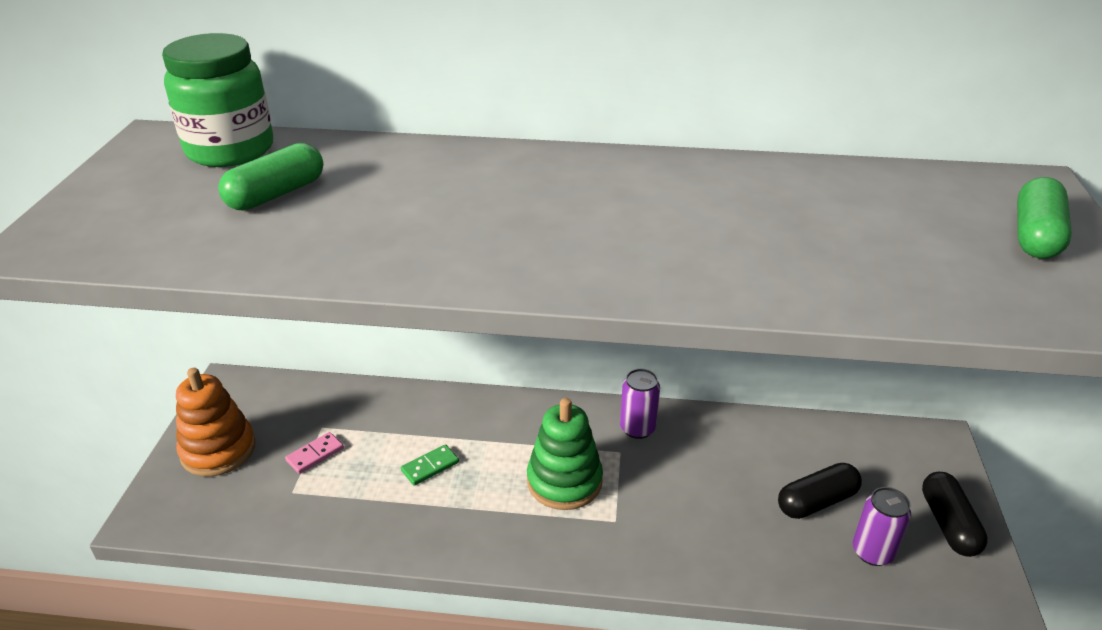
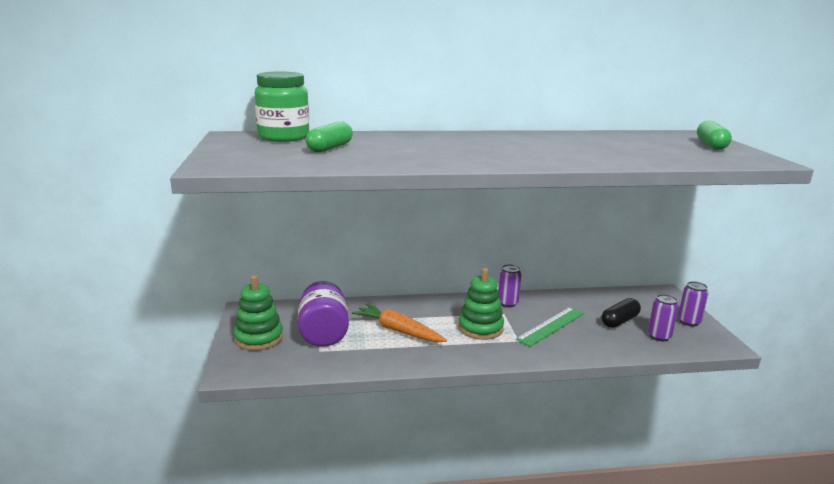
camera: 15 degrees left, 15 degrees down
orange stacking toy [176,368,256,477] -> green stacking toy [234,275,283,351]
pink domino [285,432,344,474] -> purple jar [298,281,349,347]
green domino [401,444,459,486] -> orange carrot [352,303,447,342]
black capsule [922,472,988,557] -> purple can [678,281,708,327]
none -> green ruler [516,307,584,347]

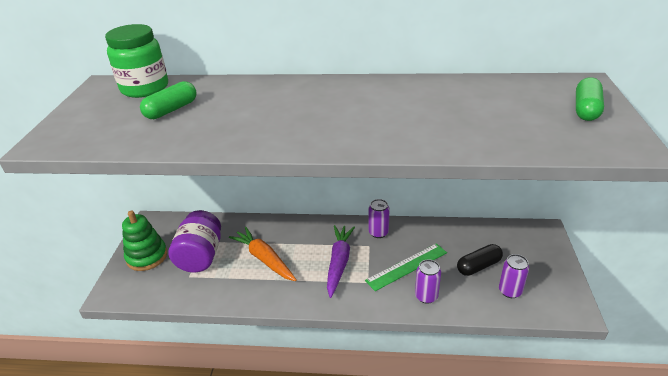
camera: 15 degrees right, 15 degrees up
green stacking toy [458,268,504,340] -> purple carrot [327,225,355,298]
purple can [678,281,708,327] -> purple can moved to [415,259,441,304]

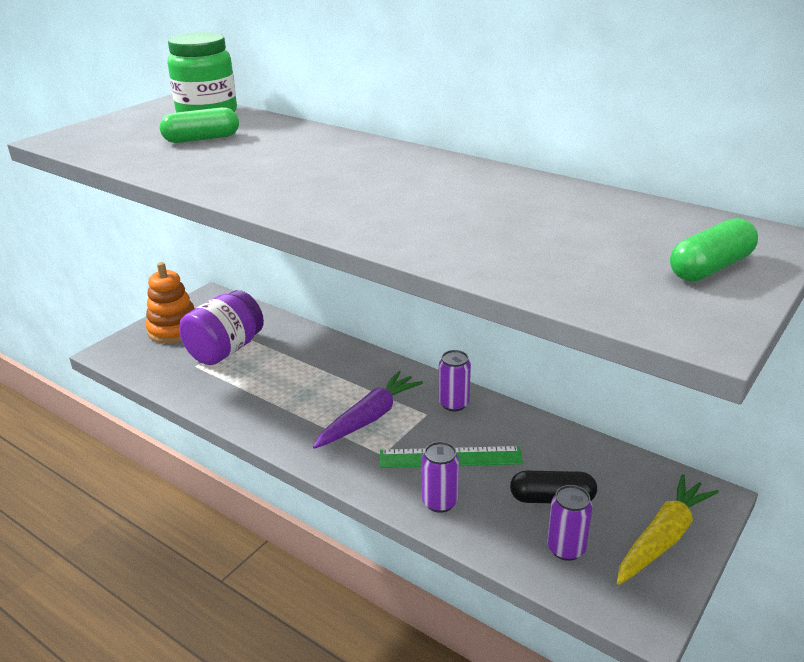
camera: 30 degrees right, 5 degrees down
green stacking toy [122,211,167,271] -> orange stacking toy [146,262,194,344]
orange carrot [229,227,297,281] -> none
none -> yellow carrot [617,474,719,585]

